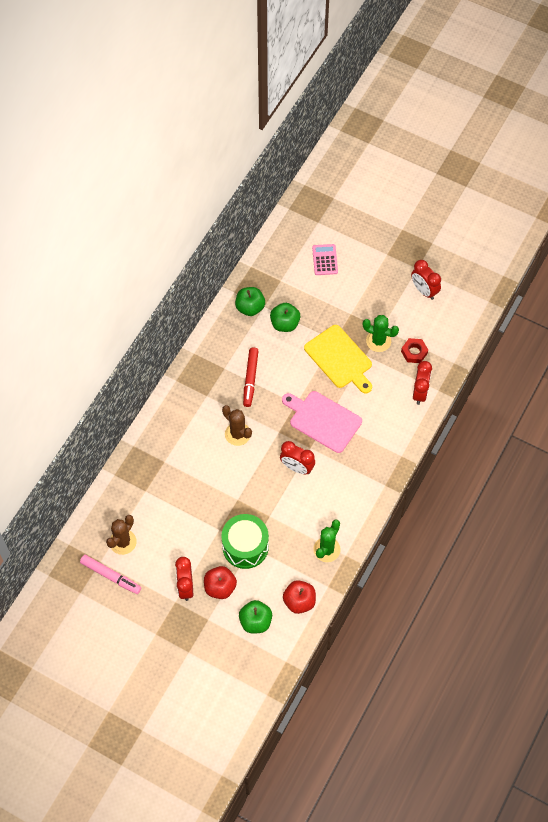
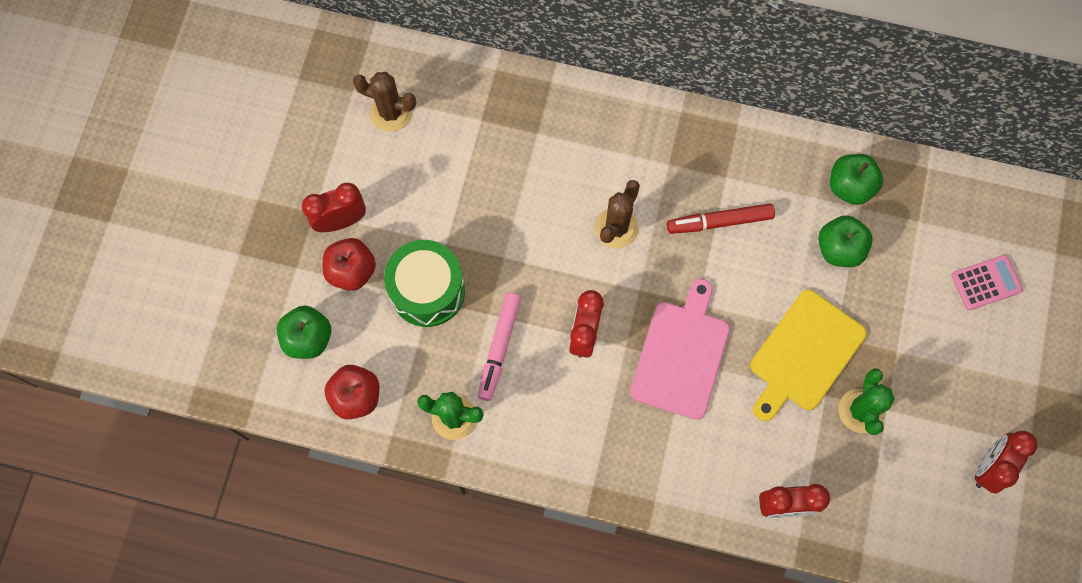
camera: 75 degrees right, 10 degrees up
pink marker [80,555,141,594] -> pink marker moved to [478,293,521,401]
red nut [401,338,428,363] -> none

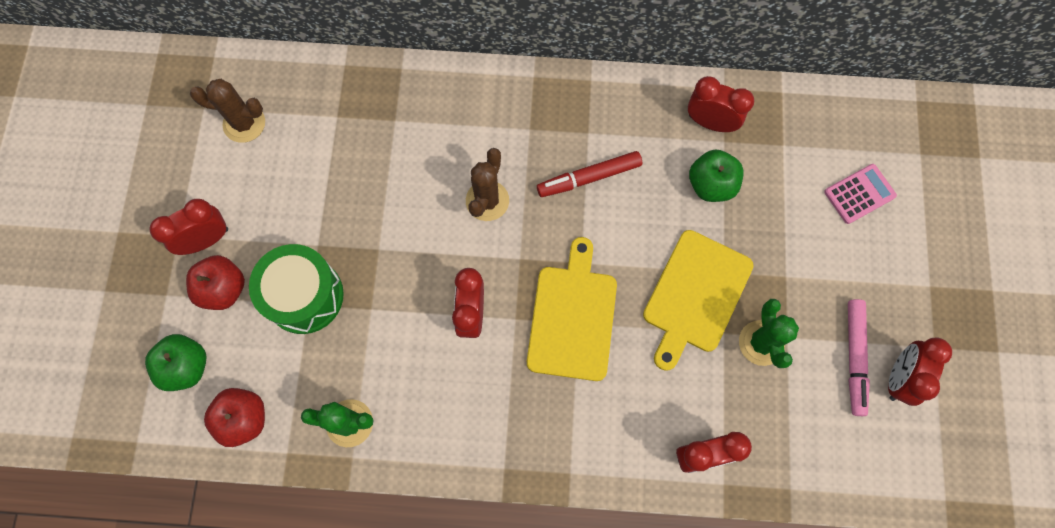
camera: 10 degrees left, 0 degrees up
pink marker [478,293,521,401] -> pink marker moved to [848,299,870,416]
pink cutting board [630,279,730,420] -> yellow cutting board [527,237,617,381]
green apple [830,154,883,205] -> red clock [688,76,754,132]

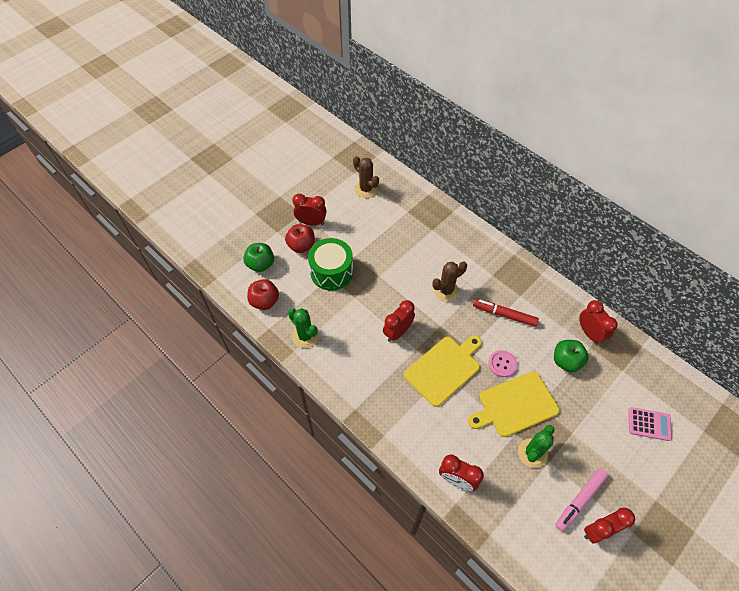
camera: 40 degrees right, 15 degrees down
none -> pink button [488,350,517,377]

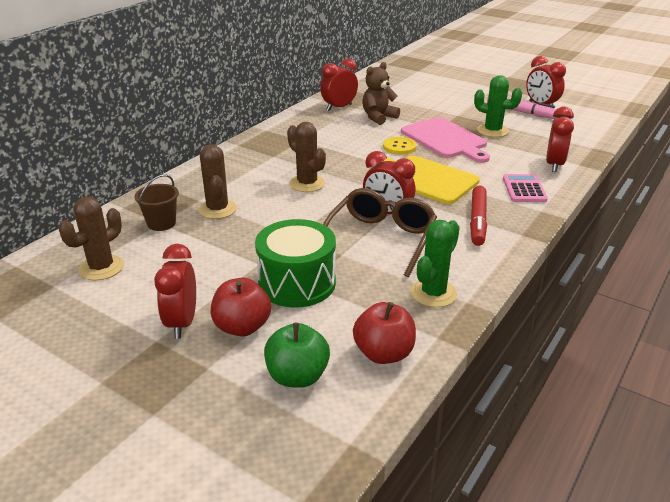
camera: 100 degrees left, 25 degrees down
yellow cutting board [468,371,559,437] -> pink cutting board [401,117,490,163]
red marker [473,299,539,327] -> red marker moved to [470,186,487,246]
pink button [488,350,517,377] -> yellow button [383,137,417,155]
green apple [554,340,589,372] -> brown teddy bear [362,62,400,125]
pink calculator [628,407,672,441] -> pink calculator moved to [503,174,548,202]
none -> brown bucket [134,174,179,231]
none -> brown cactus [198,144,237,219]
none -> brown glasses [323,188,437,277]

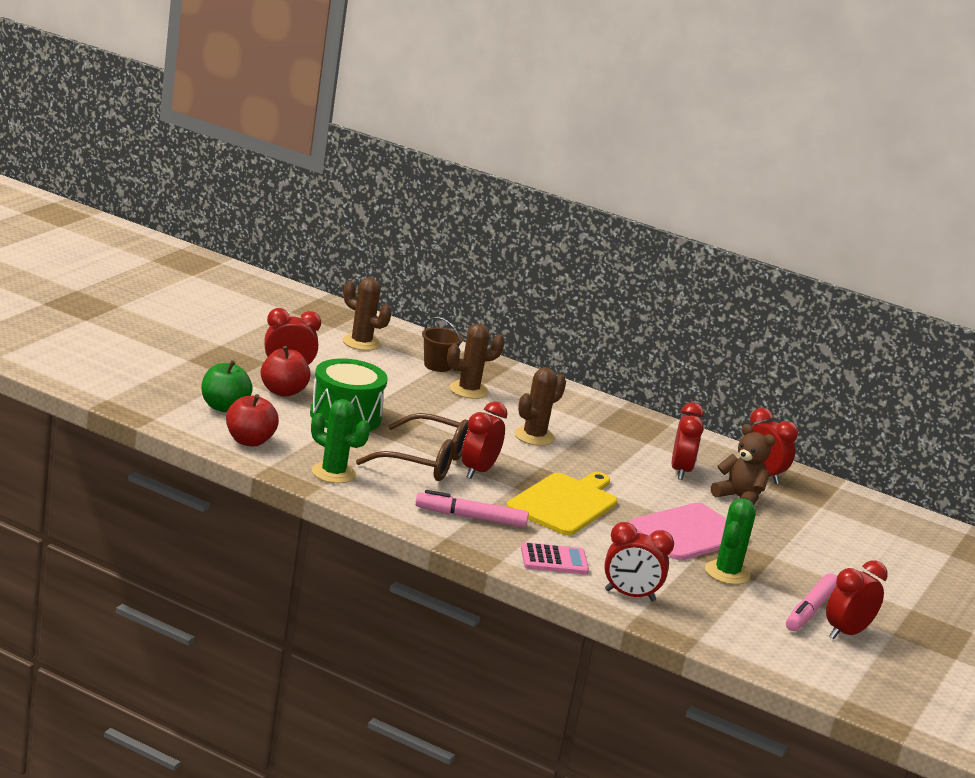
camera: 80 degrees right, 10 degrees down
yellow button [383,137,417,155] -> none
red marker [470,186,487,246] -> pink marker [415,490,529,527]
none -> red clock [671,402,704,480]

